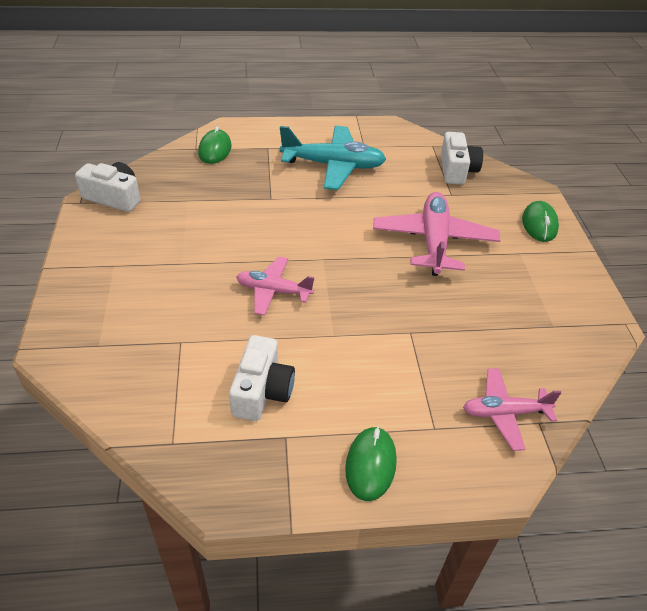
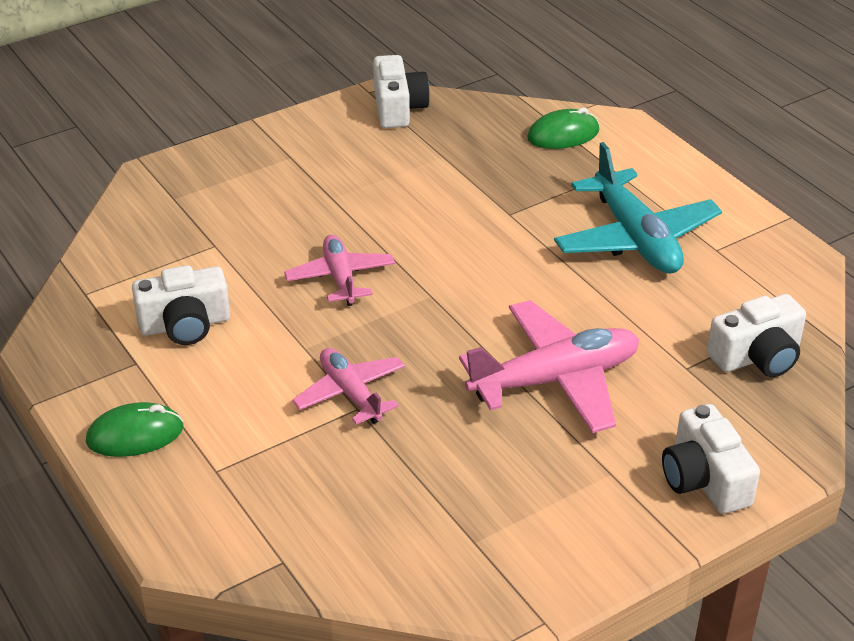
camera: 65 degrees right, 5 degrees down
pink plane [463,368,562,451] -> pink plane moved to [292,348,405,424]
green mouse [522,201,559,242] -> white camera [662,404,760,514]

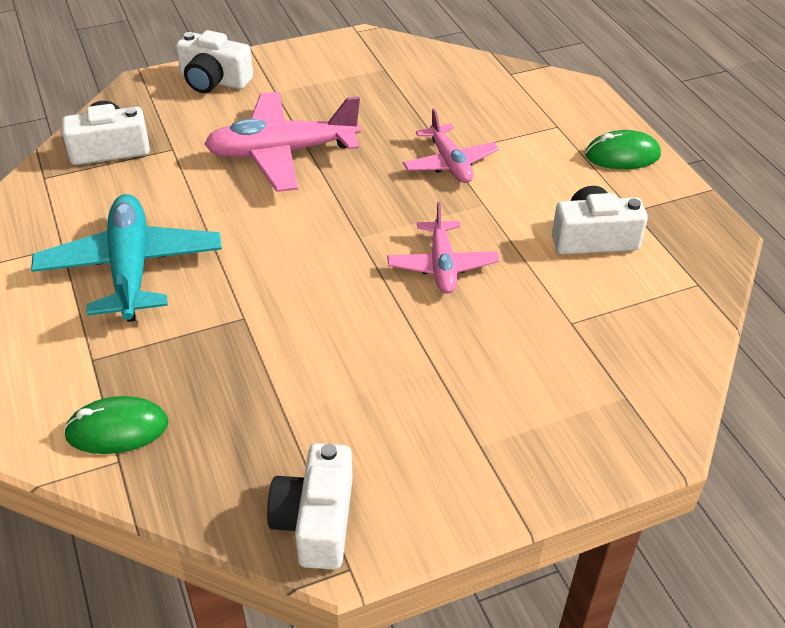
camera: 170 degrees left, 5 degrees up
white camera [662,404,760,514] -> white camera turned 120 degrees clockwise [176,30,253,93]

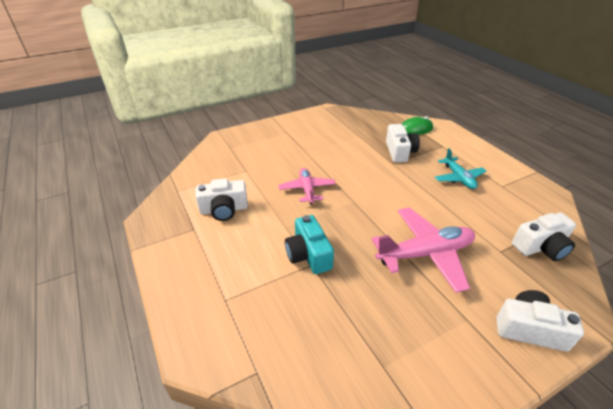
camera: 175 degrees right, 5 degrees down
turquoise plane [31,194,222,322] -> turquoise plane [435,148,487,189], size x0.61
white camera [267,443,353,570] -> white camera moved to [386,124,420,162]
pink plane [403,108,499,183] -> turquoise camera [285,215,334,274]
green mouse [585,130,661,169] -> none

